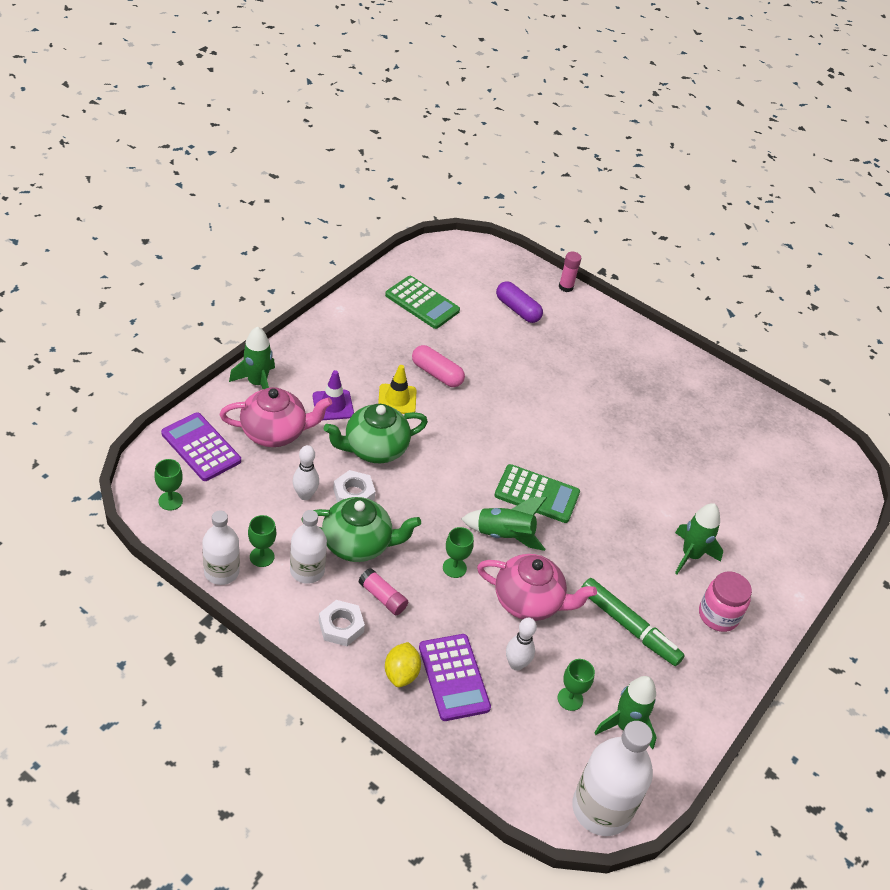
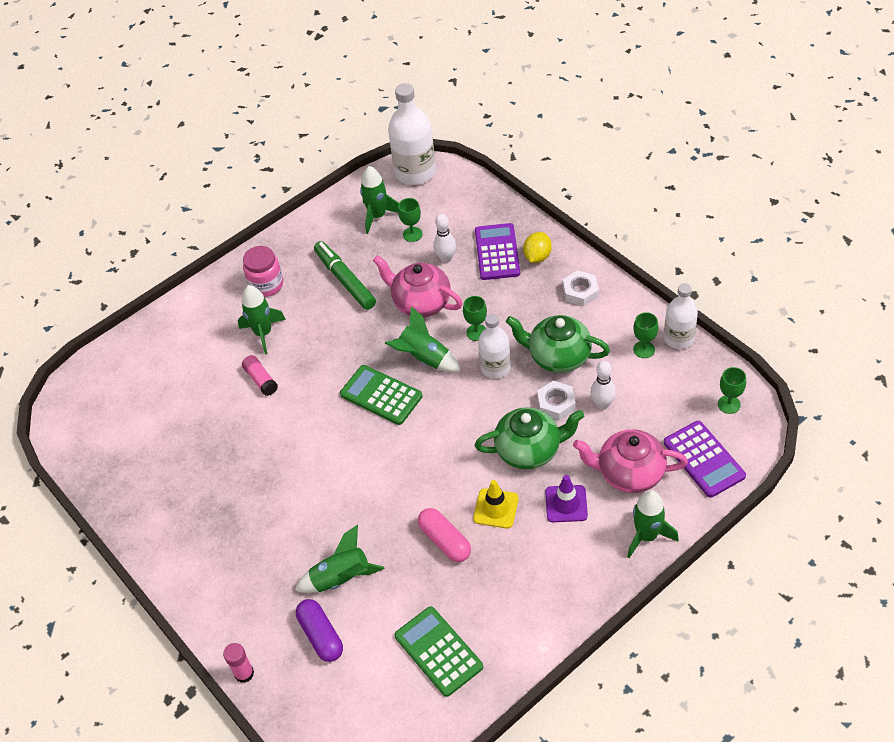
camera: 155 degrees left, 5 degrees up
white bottle [290,510,327,584] -> white bottle moved to [478,314,511,379]
pink glue stick [358,568,408,615] -> pink glue stick moved to [242,355,278,396]
none -> green rocket [295,525,385,593]

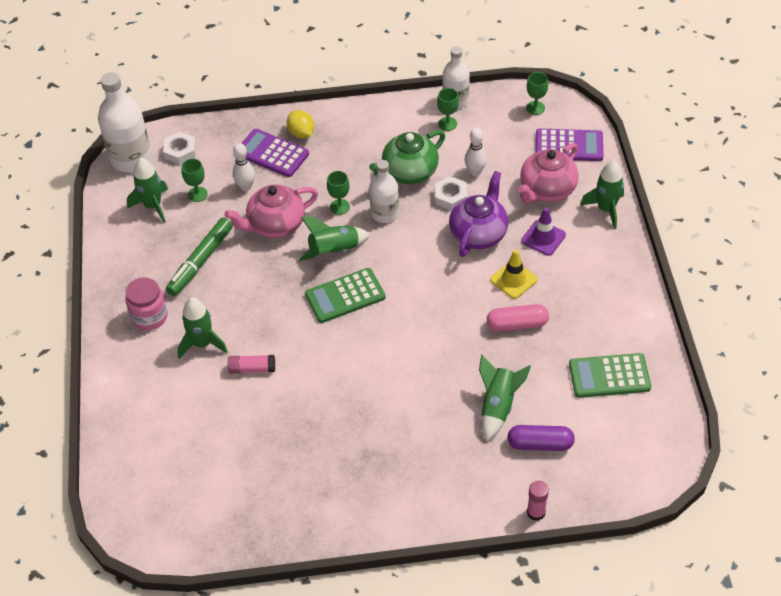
camera: 60 degrees left, 0 degrees up
green marker [314,241,376,310] -> green marker turned 60 degrees counterclockwise [166,217,233,296]
green teapot [475,407,584,469] -> purple teapot [449,171,508,257]
white nut [563,270,599,306] -> white nut moved to [163,132,197,165]

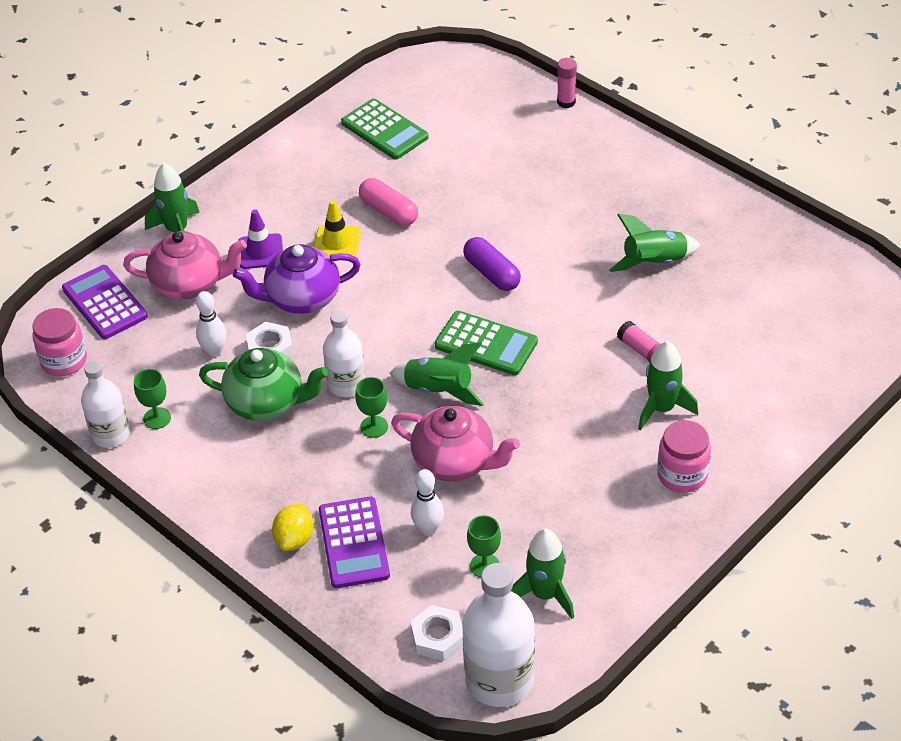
camera: 130 degrees left, 5 degrees down
green marker [166,217,233,296] -> none
green rocket [479,355,531,441] -> green rocket moved to [610,214,700,272]
purple capsule [508,425,575,451] -> purple capsule moved to [463,237,521,291]
green goblet [526,72,548,115] -> pink jar [32,308,87,376]

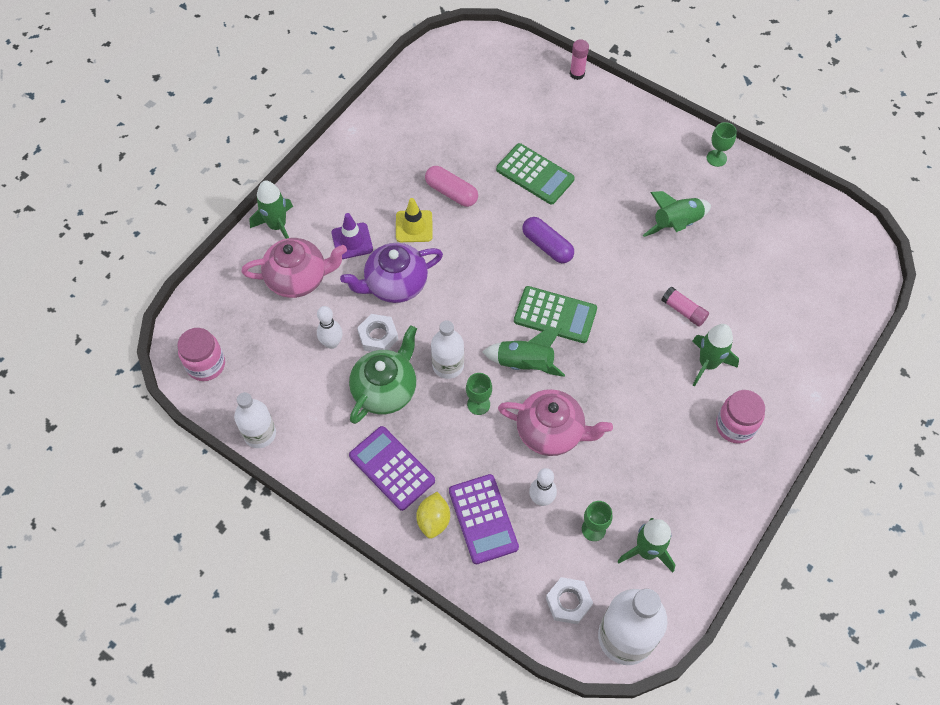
camera: 10 degrees left, 15 degrees up
purple calculator [62,265,148,339] -> purple calculator moved to [349,426,435,511]
green goblet [134,369,171,429] -> green goblet moved to [707,122,737,167]
green teapot [199,348,328,421] -> green teapot turned 60 degrees counterclockwise [349,325,417,424]
green calculator [341,99,429,159] -> green calculator moved to [496,143,575,205]

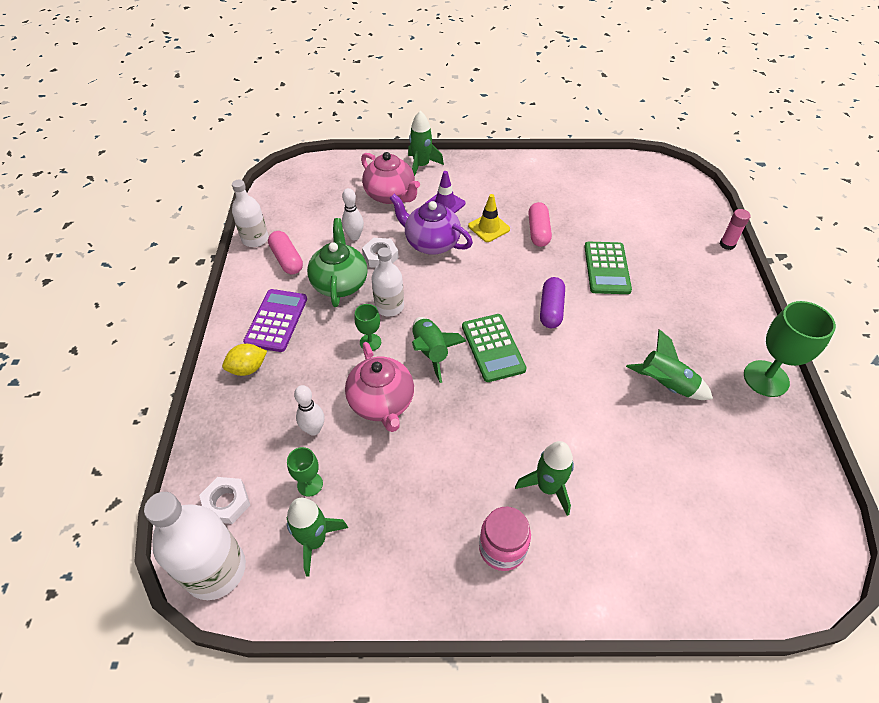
camera: 55 degrees right, 10 degrees down
pink jar [177,328,225,381] -> none
green teapot [349,325,417,424] -> green teapot turned 90 degrees counterclockwise [307,218,368,307]
purple calculator [449,474,519,564] -> none
pink glue stick [662,286,709,327] -> none
green goblet [707,122,737,167] -> green goblet [744,301,836,397], size x1.91
none -> pink capsule [268,231,303,274]

